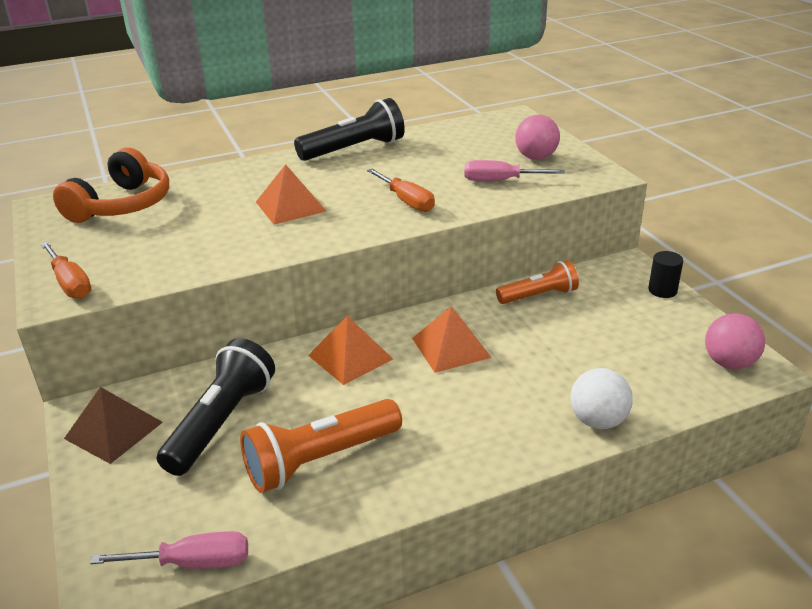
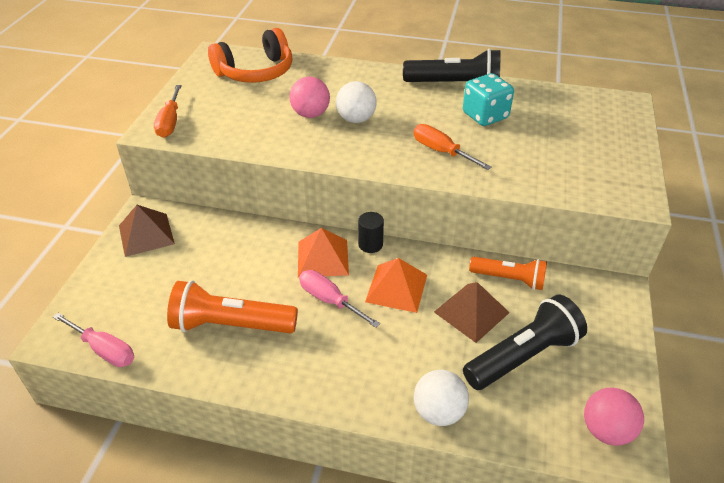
camera: 35 degrees right, 10 degrees up
black flashlight [157,338,275,476] -> black flashlight moved to [463,295,587,390]
orange pyramid [256,164,326,225] -> white ball [336,81,377,123]
orange screwdriver [367,169,435,212] -> orange screwdriver turned 135 degrees clockwise [414,124,492,170]
pink screwdriver [464,160,565,181] -> pink screwdriver moved to [299,270,380,328]
pink ball [515,115,560,160] -> pink ball moved to [289,76,330,118]
black cylinder [648,251,684,298] -> black cylinder moved to [358,212,384,253]
none -> brown pyramid [434,282,510,343]
none -> turquoise dice [463,73,514,126]

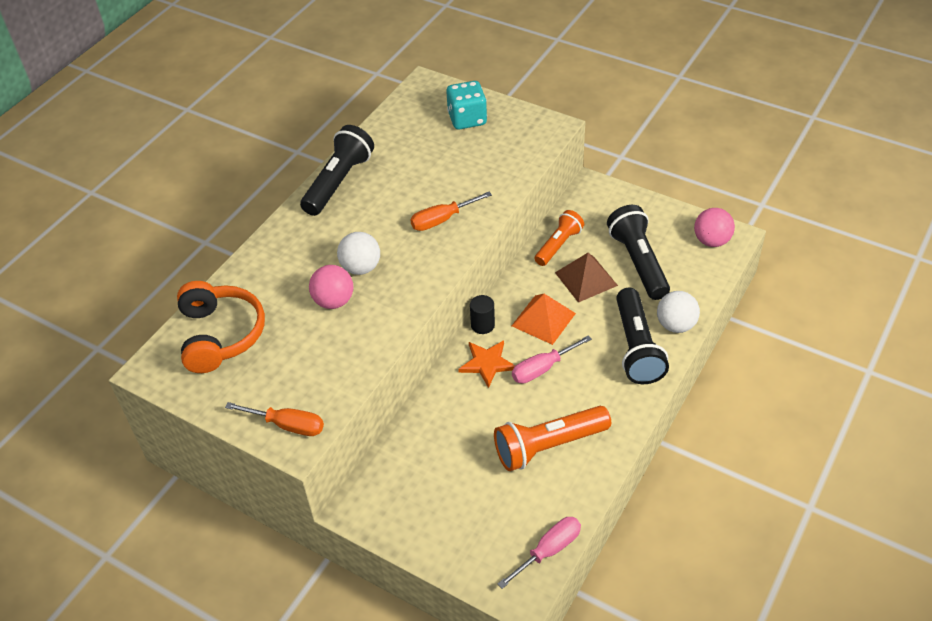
camera: 70 degrees left, 5 degrees up
brown pyramid [119,205,175,257] -> none
orange flashlight [167,280,298,333] -> orange flashlight turned 45 degrees clockwise [494,406,611,471]
orange pyramid [298,228,349,277] -> orange star [458,340,515,388]
turquoise dice [463,73,514,126] -> turquoise dice moved to [446,81,487,129]
none -> black flashlight [616,288,669,384]

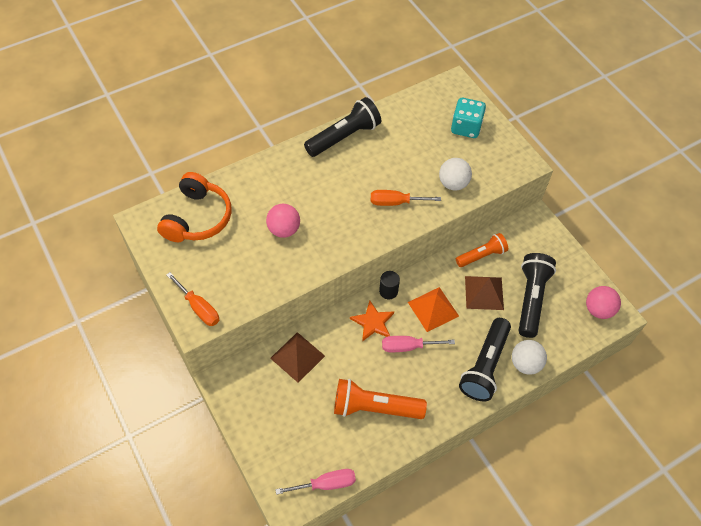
camera: 25 degrees right, 10 degrees up
white ball [337,232,380,275] -> white ball moved to [439,158,472,190]
none -> brown pyramid [270,332,325,383]

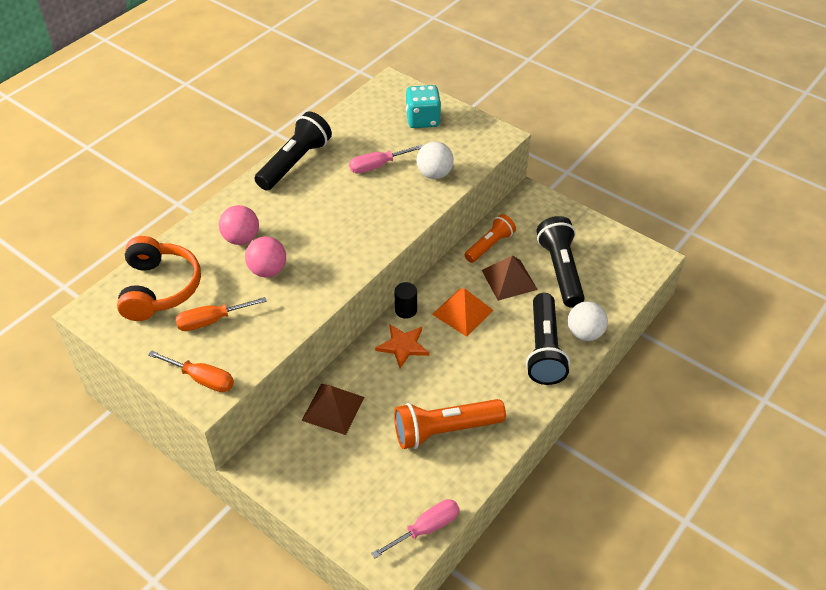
camera: 20 degrees left, 10 degrees down
orange screwdriver [371,190,441,206] -> orange screwdriver moved to [175,297,267,331]
pink screwdriver [382,336,455,352] -> pink screwdriver moved to [349,144,423,174]
pink ball [586,286,621,319] -> pink ball moved to [219,205,259,245]

